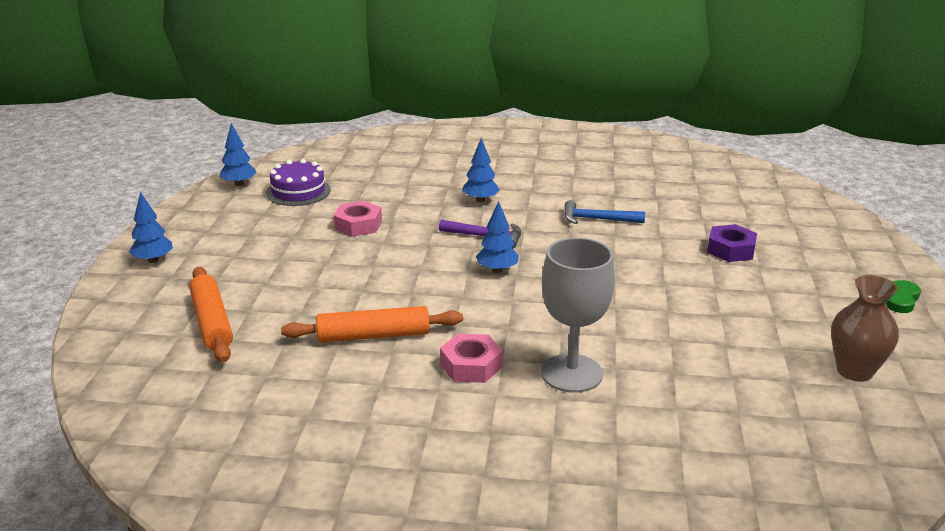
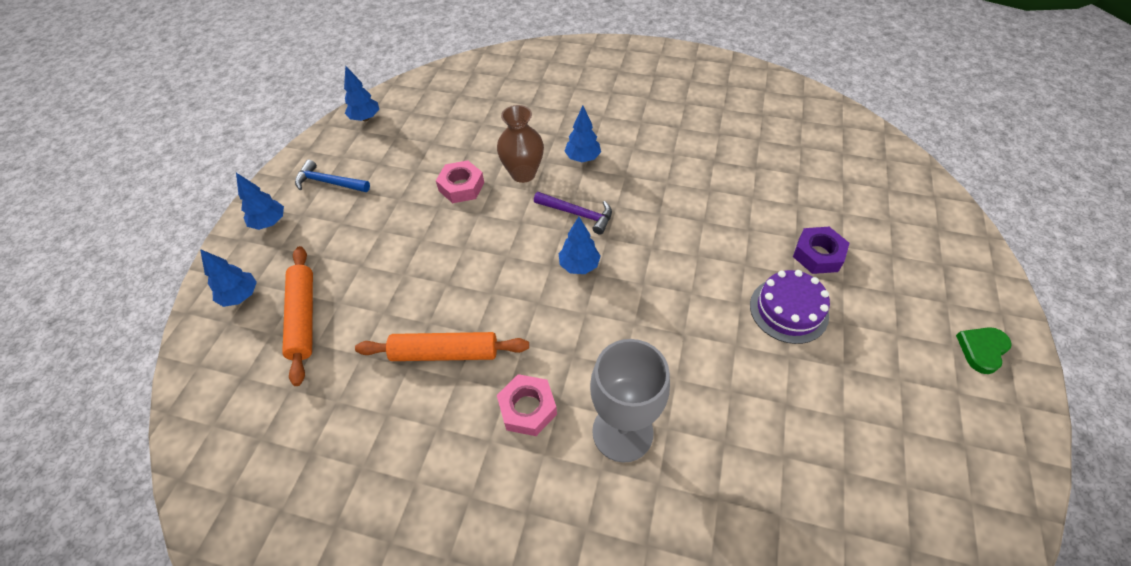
camera: 10 degrees right, 25 degrees up
purple cake [266,159,331,206] -> purple cake moved to [750,270,830,344]
blue hammer [564,200,645,224] -> blue hammer moved to [295,160,370,192]
brown vase [831,275,899,382] -> brown vase moved to [497,105,544,183]
none -> blue tree [200,249,257,307]

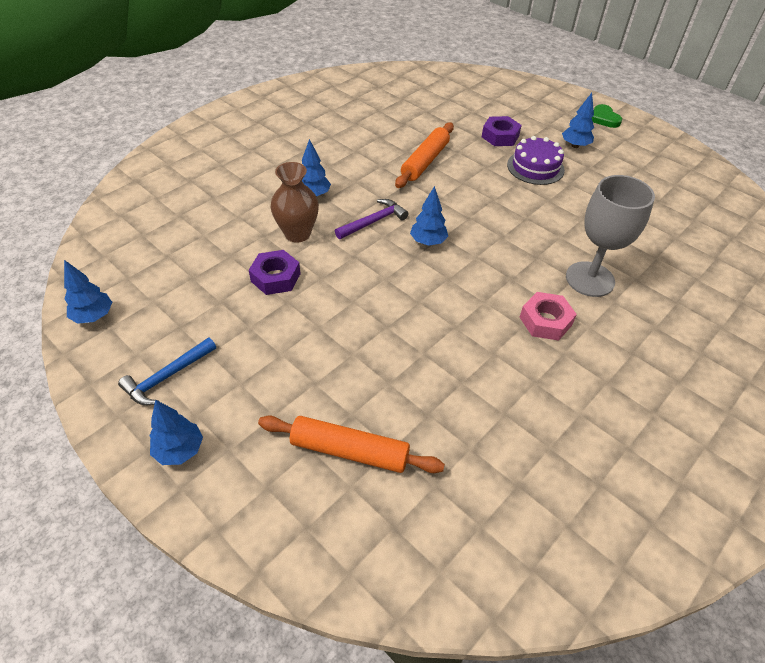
camera: 65 degrees left, 5 degrees down
blue tree [200,249,257,307] -> blue tree moved to [562,93,594,148]
orange rolling pin [355,332,529,361] -> orange rolling pin moved to [395,122,454,188]
pink nut [436,160,484,203] -> purple nut [249,250,301,295]

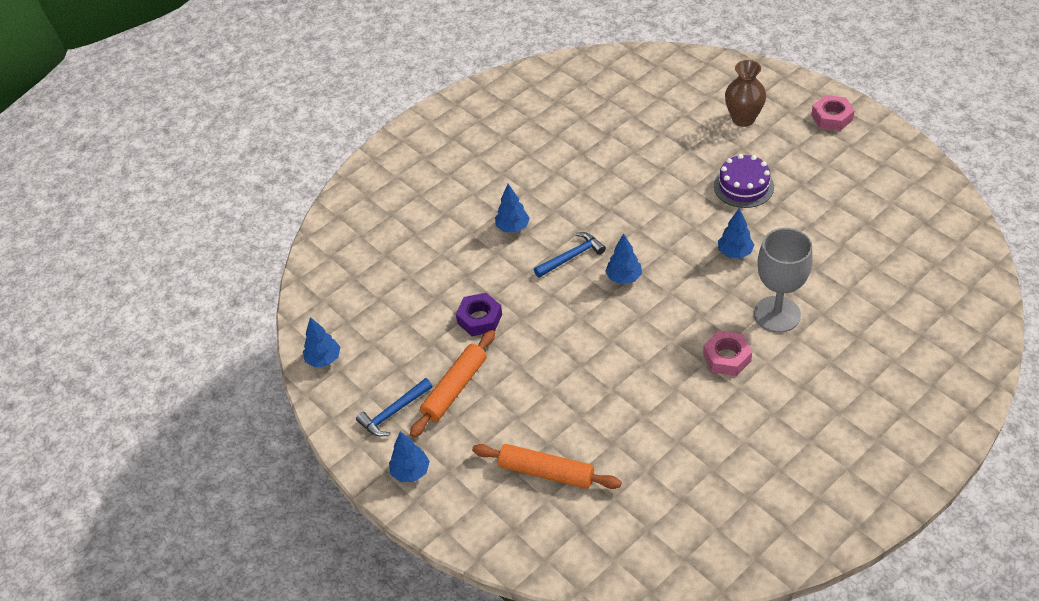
camera: 10 degrees right, 0 degrees up
brown vase [271,162,319,242] -> brown vase moved to [725,60,766,127]
purple hammer [335,199,408,239] -> blue hammer [534,232,606,278]
orange rolling pin [395,122,454,188] -> orange rolling pin moved to [410,330,495,438]
purple nut [482,116,522,146] -> none
blue tree [562,93,594,148] -> blue tree moved to [718,208,755,259]
green heart [592,104,622,128] -> pink nut [811,95,855,131]

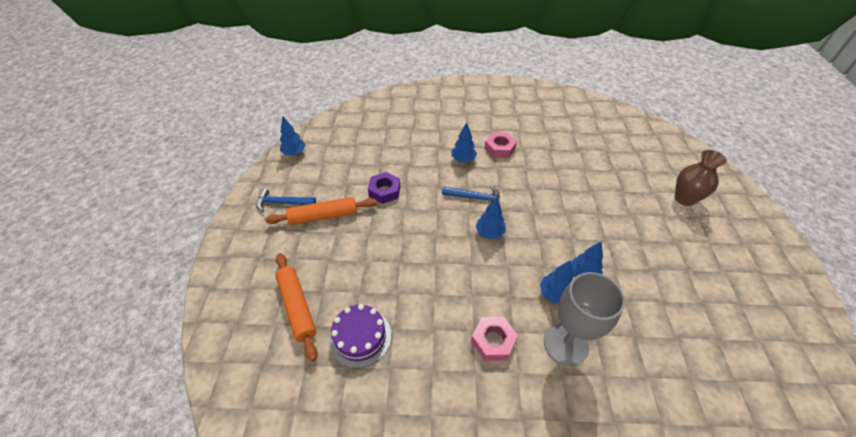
camera: 40 degrees right, 0 degrees up
blue tree [389,432,430,482] -> blue tree moved to [540,260,573,303]
purple cake [714,154,774,208] -> purple cake moved to [329,304,391,368]
pink nut [811,95,855,131] -> pink nut moved to [484,133,517,158]

